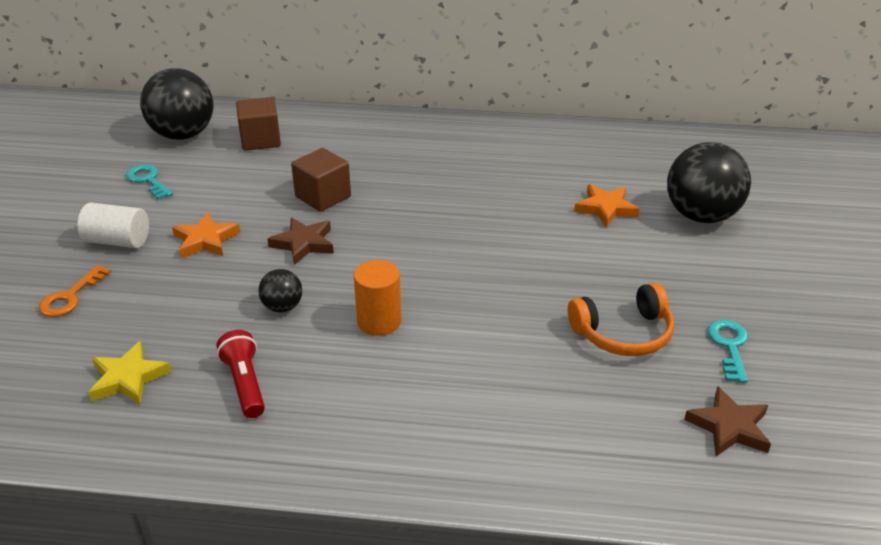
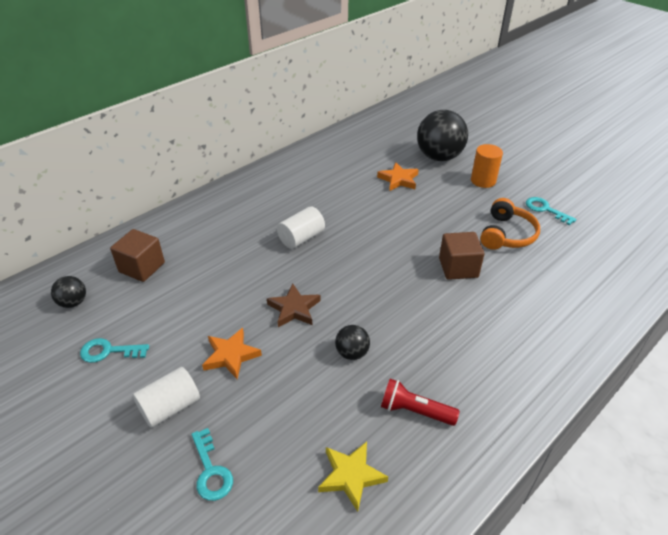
camera: 50 degrees left, 5 degrees up
orange key [39,265,111,317] -> turquoise key [191,428,233,501]
black ball [140,68,214,140] -> black ball [51,276,86,308], size x0.48
brown cube [291,148,351,212] -> brown cube moved to [439,232,484,280]
orange cylinder [354,260,401,336] -> orange cylinder moved to [471,144,503,188]
brown star [684,386,771,456] -> none
none -> white cylinder [277,206,325,249]

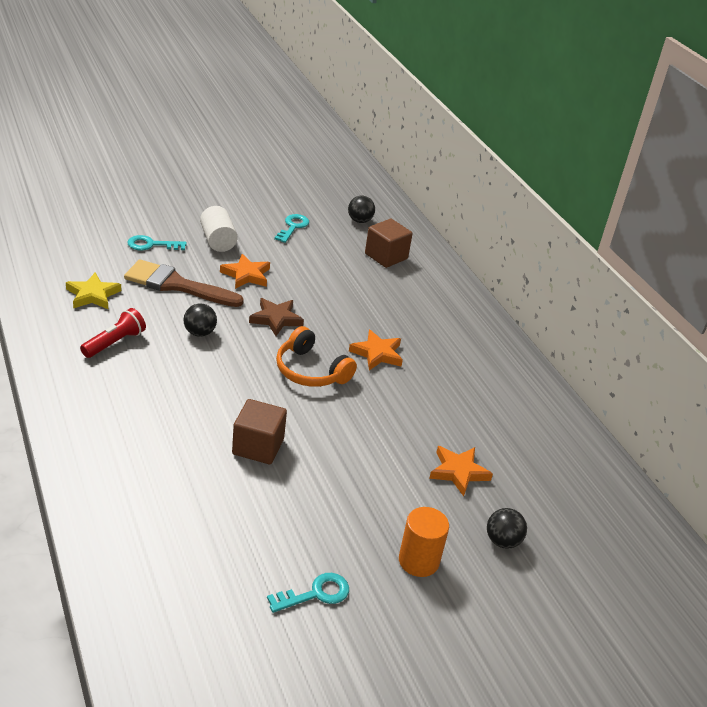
camera: 105 degrees right, 5 degrees down
white cylinder [277,206,325,249] -> orange star [349,329,403,370]
black ball [417,110,468,161] -> black ball [487,508,527,549], size x0.48
orange headphones [480,198,540,250] -> orange headphones moved to [276,326,357,387]
none -> brown brush [124,259,244,307]

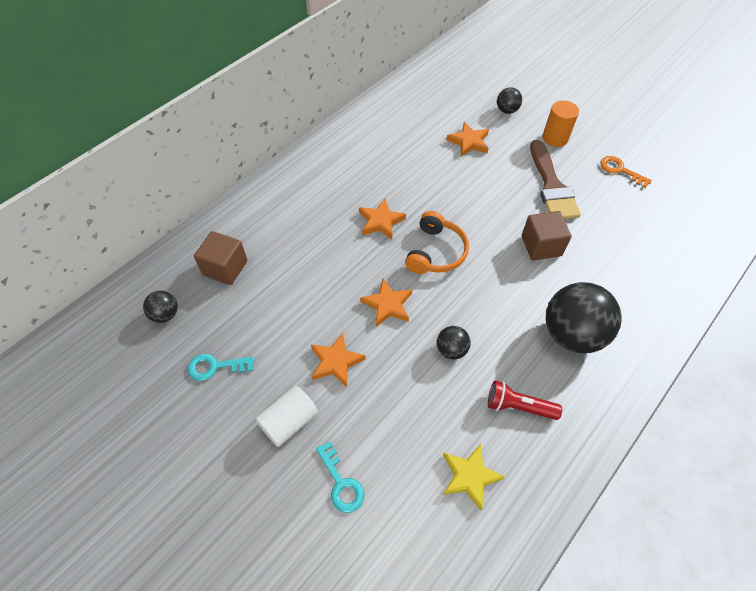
camera: 110 degrees left, 20 degrees up
brown brush [124,259,244,307] -> brown brush moved to [530,140,581,219]
brown star [249,298,304,336] -> orange star [360,279,412,327]
turquoise key [267,573,349,613] -> orange key [600,156,652,188]
none -> black ball [546,282,622,354]

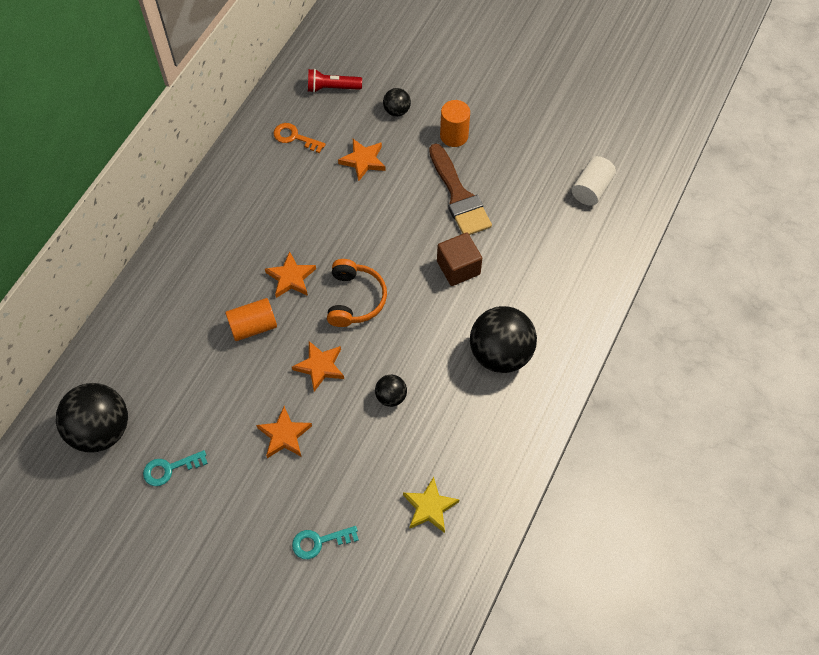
camera: 15 degrees left, 5 degrees up
black ball [143,290,178,323] -> black ball [56,383,128,453], size x2.09
brown cube [194,231,247,285] -> none
white cylinder [255,385,318,447] -> white cylinder moved to [572,156,616,206]
turquoise key [316,441,365,513] -> turquoise key turned 120 degrees clockwise [292,526,359,559]
red flashlight [488,380,562,420] -> red flashlight moved to [308,69,362,93]
orange key [600,156,652,188] -> orange key moved to [273,123,326,153]
none -> orange cylinder [225,298,277,341]

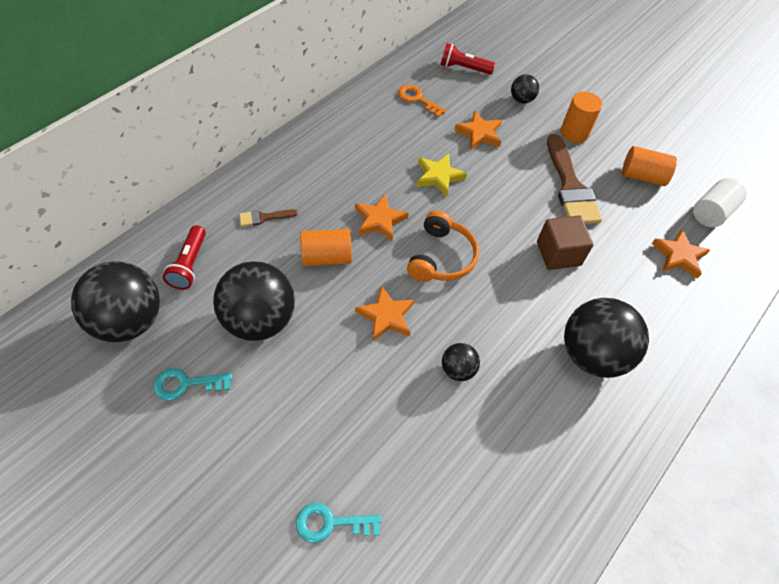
camera: 10 degrees right, 5 degrees down
orange star [256,406,312,458] -> orange star moved to [652,229,710,279]
yellow star [403,477,459,533] -> yellow star moved to [417,153,467,197]
none -> red flashlight [163,225,206,290]
none -> black ball [213,261,295,341]
none -> brown brush [239,209,298,226]
none -> orange cylinder [622,146,677,186]

